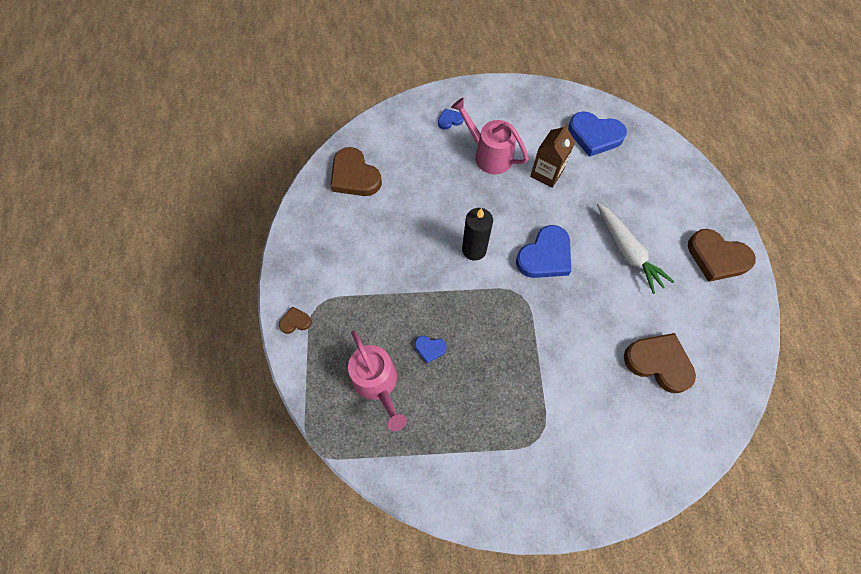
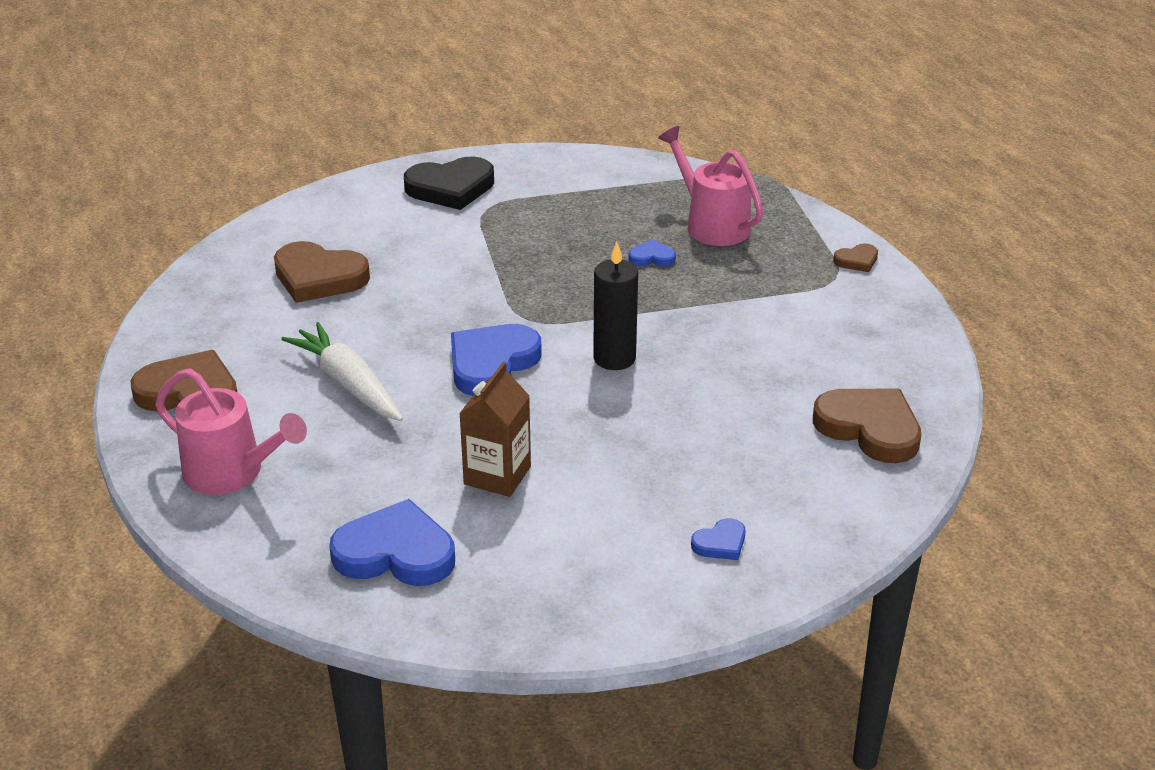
camera: 170 degrees right, 30 degrees down
pink watering can [451,98,529,174] -> pink watering can moved to [155,368,307,495]
none -> black heart [404,157,494,210]

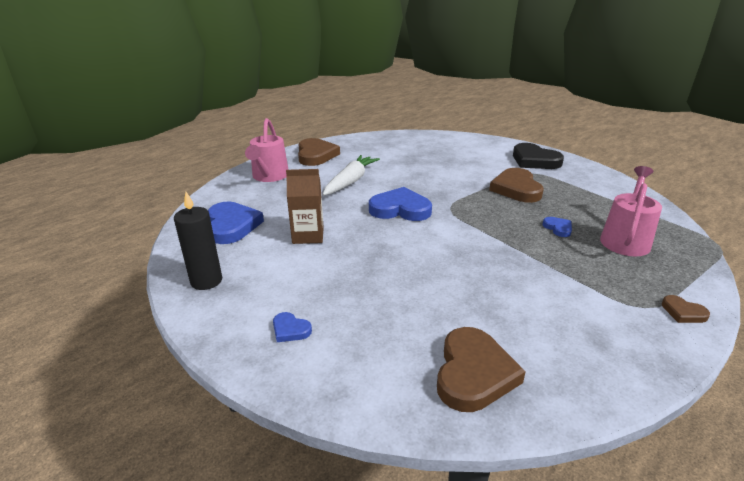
camera: 65 degrees right, 5 degrees down
brown heart [274,241,370,303] -> brown heart moved to [489,168,544,203]
black candle [593,242,638,370] -> black candle moved to [174,192,222,290]

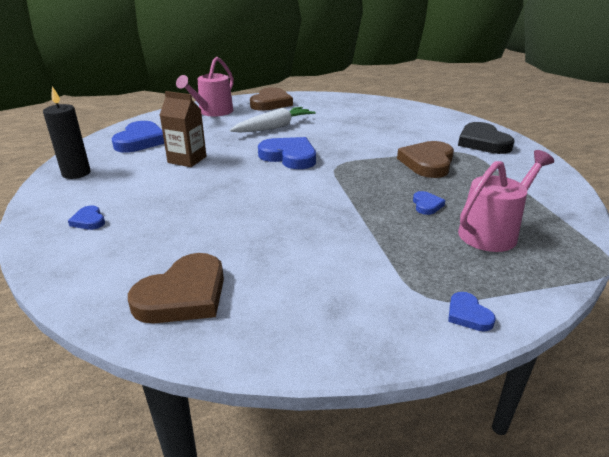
camera: 25 degrees right, 0 degrees up
brown heart [662,295,710,323] -> blue heart [448,292,496,331]

